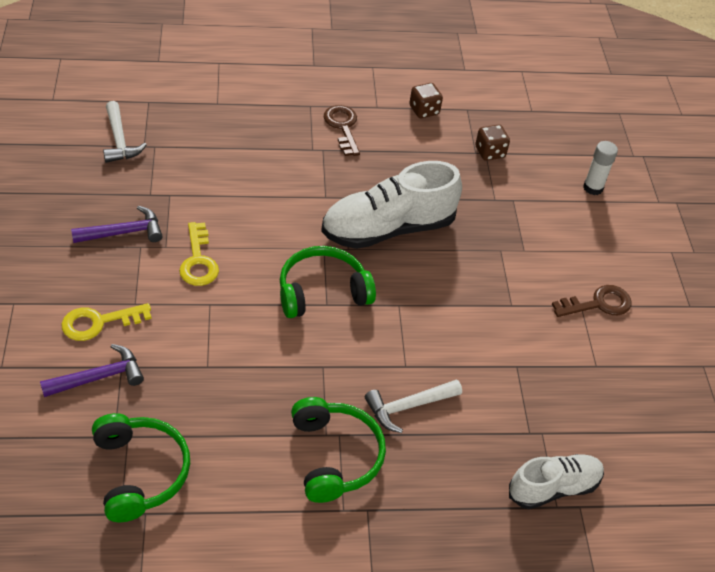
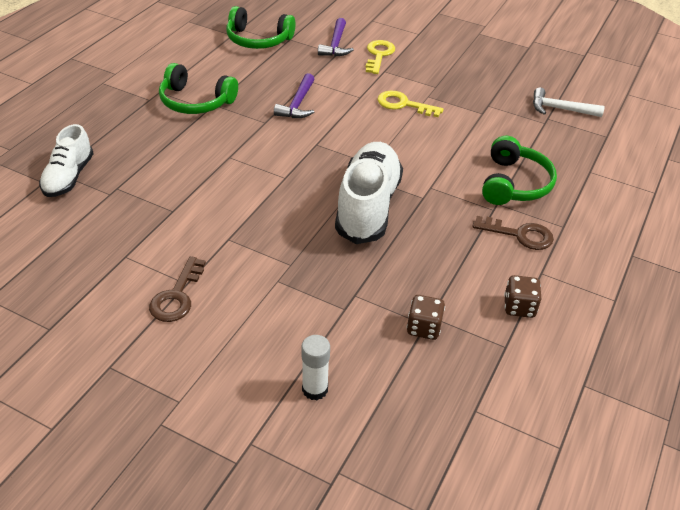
camera: 125 degrees right, 5 degrees down
purple hammer [71,206,163,243] -> purple hammer moved to [274,73,315,118]
green headphones [280,246,376,318] -> green headphones moved to [482,135,557,205]
white hammer [365,379,462,433] -> none

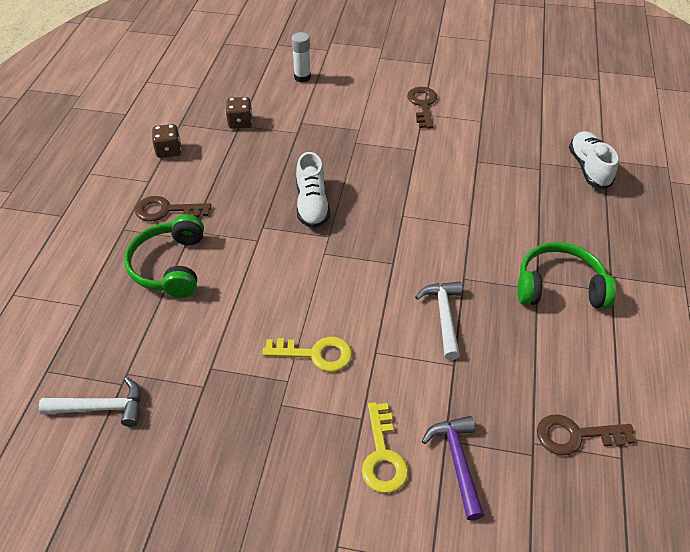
camera: 165 degrees right, 5 degrees up
green headphones [226,6,296,49] -> brown key [537,414,635,455]
purple hammer [274,73,315,118] -> white hammer [415,282,462,360]
white shoe [335,142,403,244] -> white shoe [296,152,330,228], size x0.61

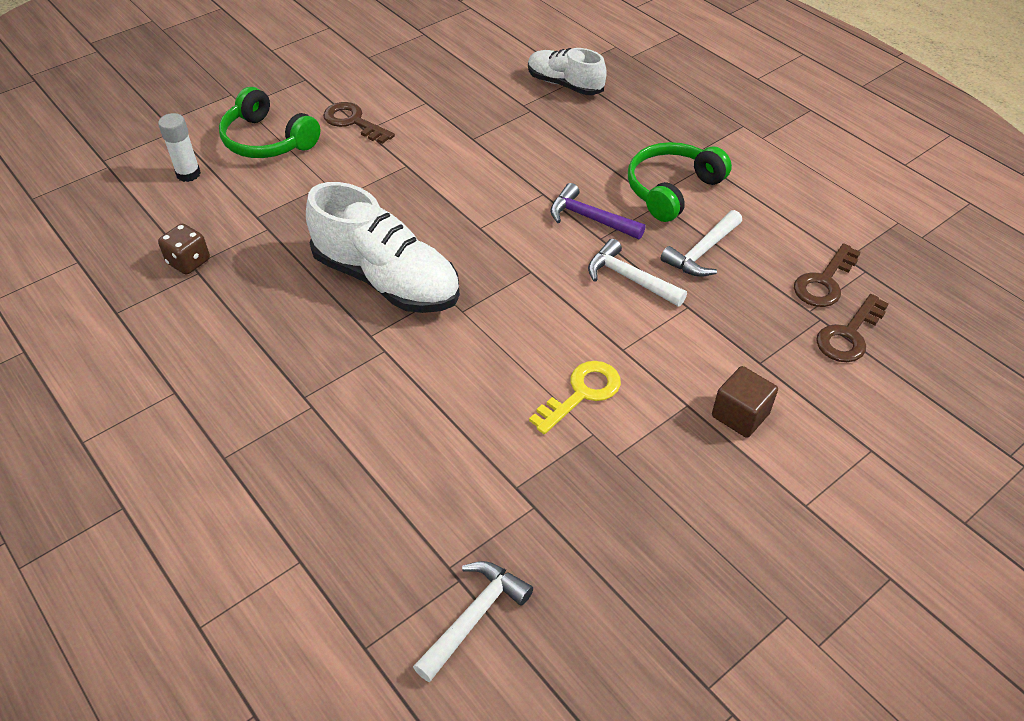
camera: 50 degrees left, 0 degrees up
green headphones [124,214,204,298] -> green headphones moved to [219,87,321,158]
brown key [135,196,211,222] -> brown key moved to [816,294,889,362]
brown dice [152,124,181,158] -> none
white shoe [296,152,330,228] -> white shoe [306,182,460,313], size x1.65
yellow key [362,402,408,493] -> brown cube [712,366,778,438]
purple hammer [422,416,484,521] -> purple hammer moved to [550,183,646,239]
none -> white hammer [661,210,742,277]

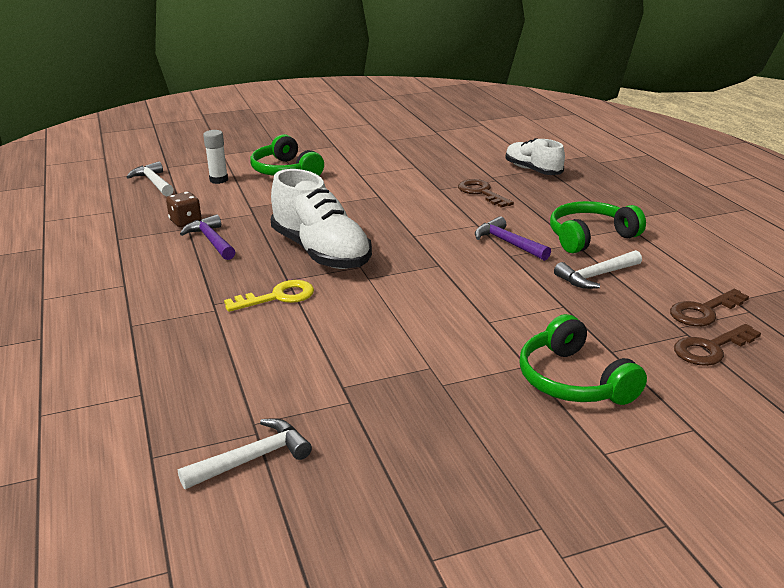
camera: 20 degrees right, 20 degrees down
brown key [323,102,395,144] -> brown key moved to [458,179,514,208]
yellow key [529,361,621,434] -> yellow key moved to [224,280,314,312]
white hammer [588,239,687,307] -> white hammer moved to [127,161,174,196]
brown cube [712,366,778,438] -> green headphones [519,314,647,405]
none -> purple hammer [180,214,235,260]

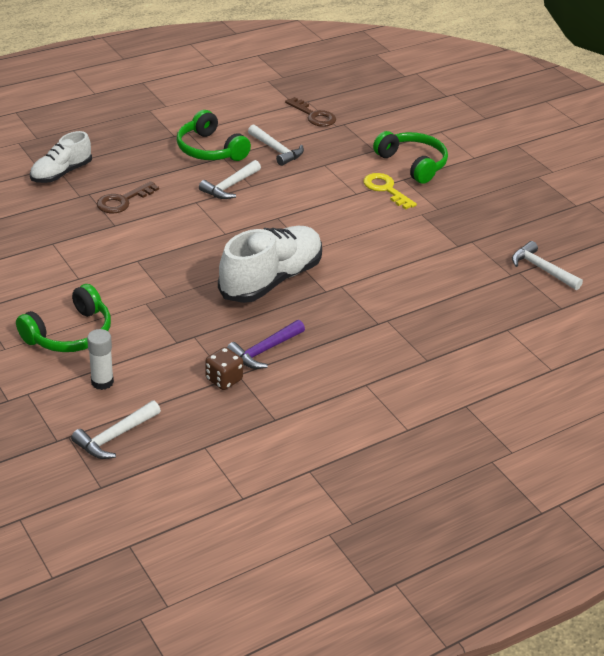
camera: 105 degrees left, 10 degrees up
yellow key [224,280,314,312] -> yellow key moved to [363,173,417,210]
purple hammer [475,216,551,261] -> white hammer [199,160,261,199]
green headphones [519,314,647,405] -> green headphones turned 90 degrees counterclockwise [373,131,448,184]
brown key [674,324,761,366] -> none

